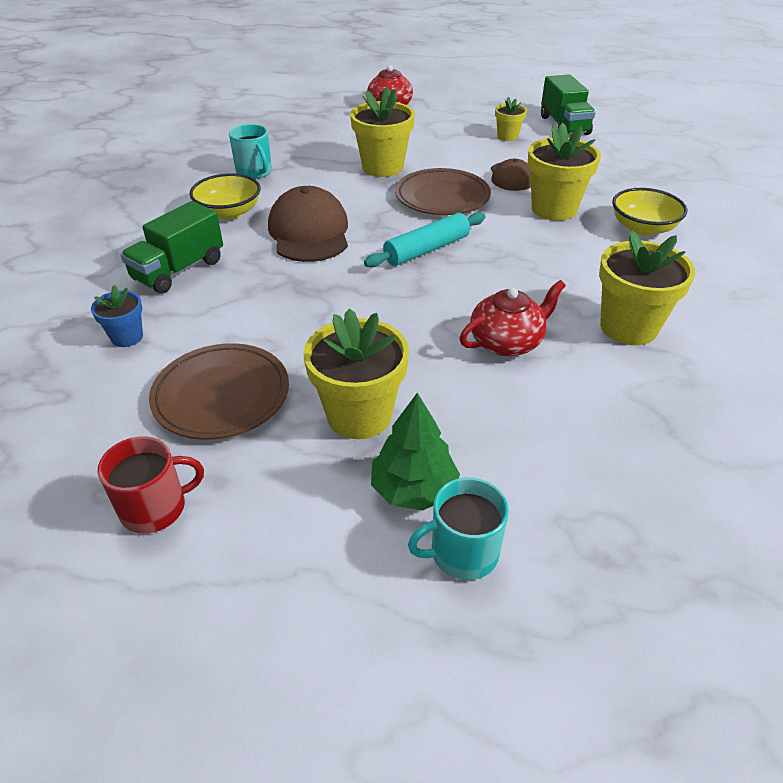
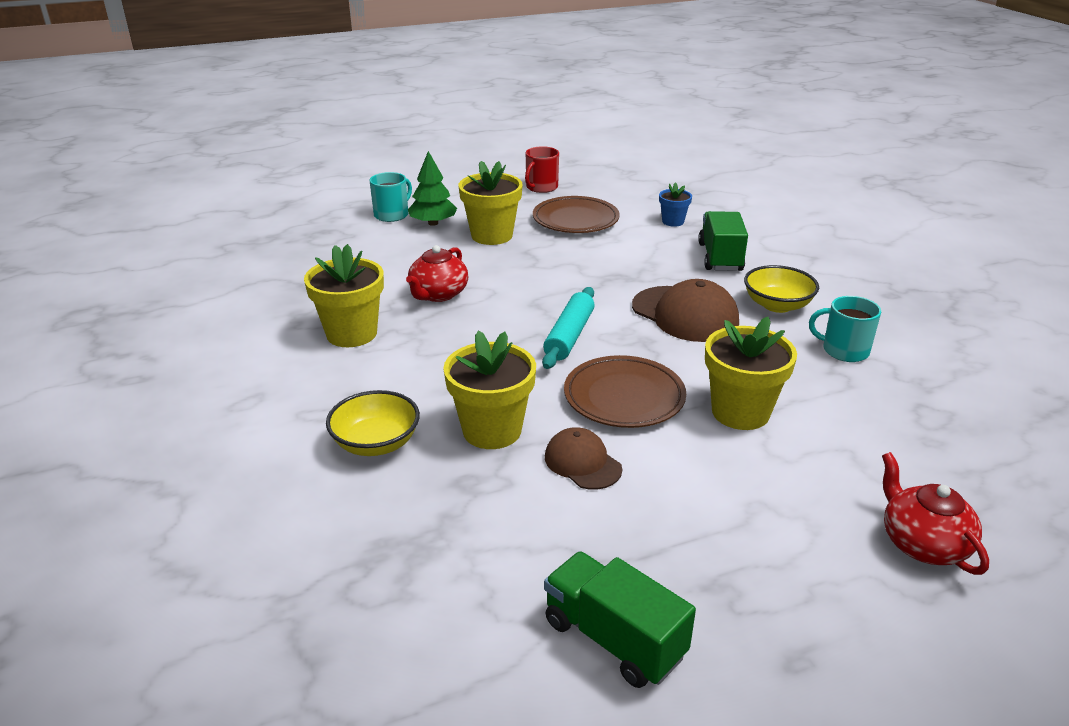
camera: 145 degrees right, 10 degrees down
yellow flower pot [495,97,527,141] -> none

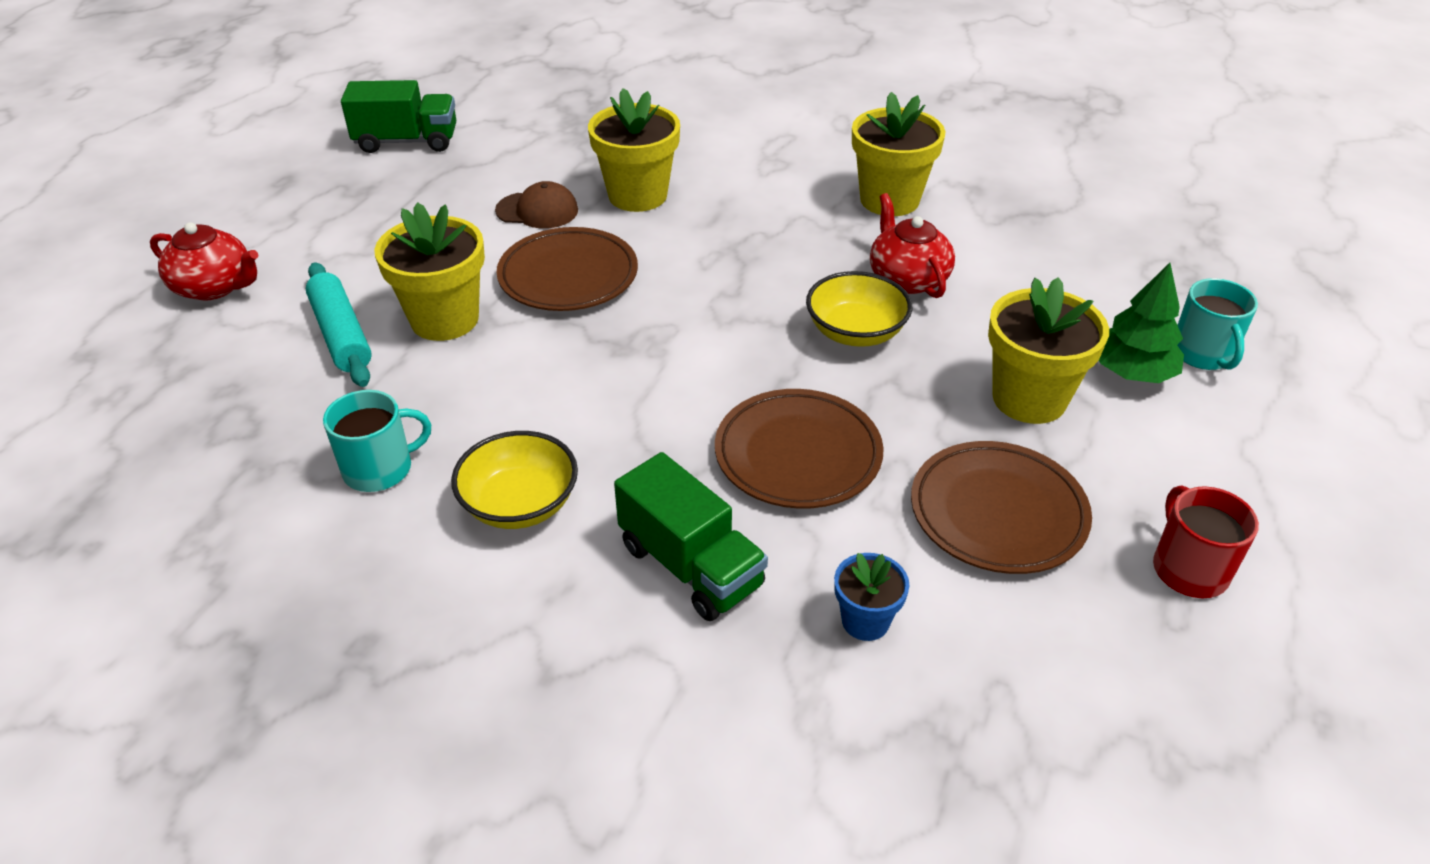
camera: 135 degrees right, 10 degrees up
yellow bowl [326,390,420,456] -> yellow bowl moved to [806,271,912,347]
turquoise rolling pin [542,287,595,369] -> turquoise rolling pin moved to [306,262,372,387]
brown cap [632,279,739,342] -> none
none -> brown plate [715,389,884,509]

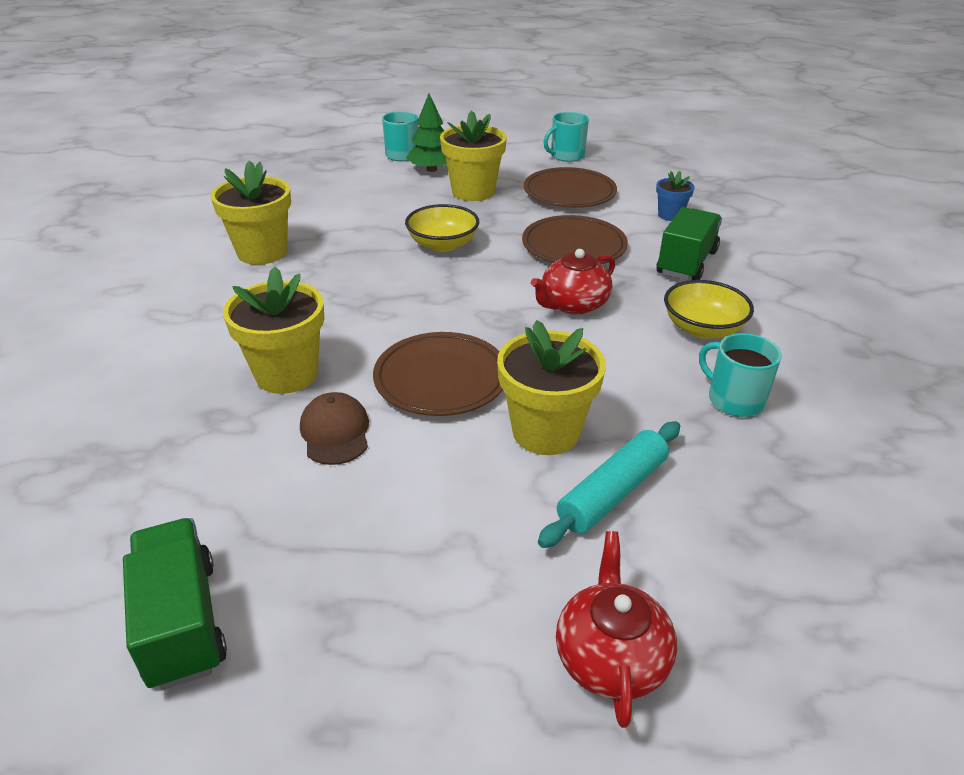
camera: 110 degrees left, 5 degrees down
red teapot [870,193,955,298] -> red teapot moved to [531,249,615,315]
red mug [1153,485,1259,598] -> turquoise mug [544,112,589,162]

